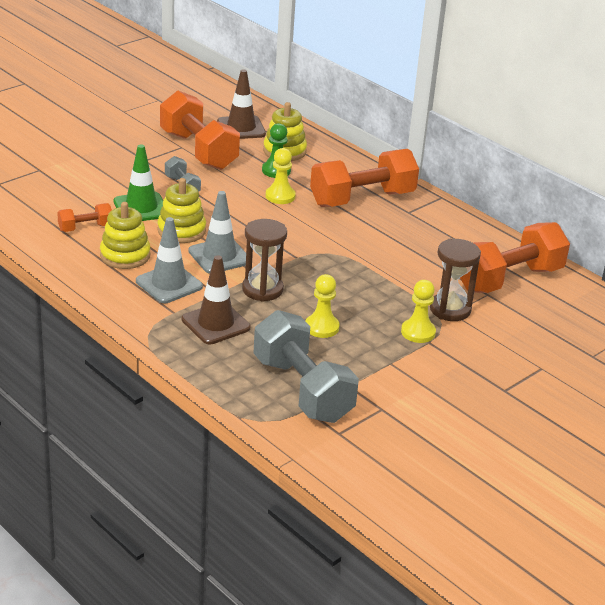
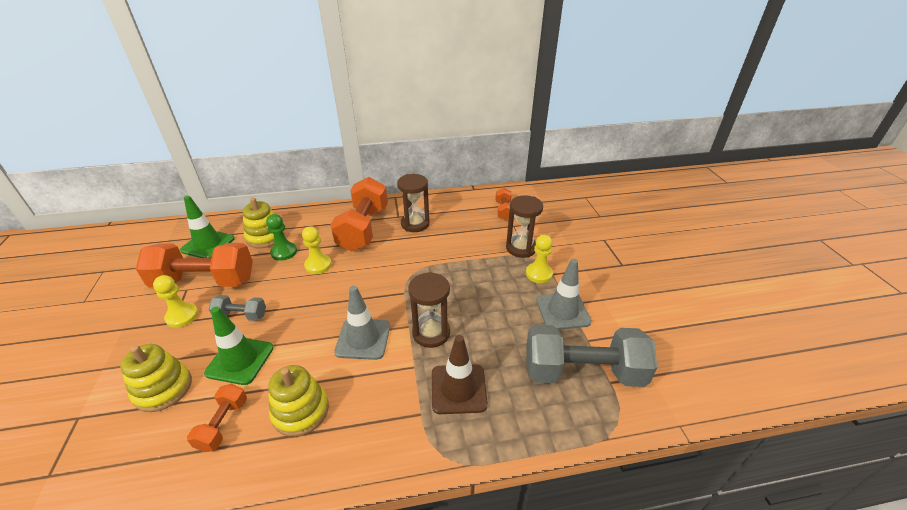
camera: 55 degrees left, 5 degrees up
grey traffic cone [136,217,203,303] -> grey traffic cone moved to [536,259,592,330]
yellow stacking toy [157,178,206,243] -> yellow stacking toy moved to [120,344,192,412]
brown traffic cone [217,69,266,139] -> green traffic cone [180,196,235,258]
yellow pawn [305,274,340,338] -> yellow pawn moved to [153,275,198,328]
orange dumbbell [460,222,570,293] -> orange dumbbell [495,188,512,221], size x0.48
none -> brown hourglass [397,174,430,232]

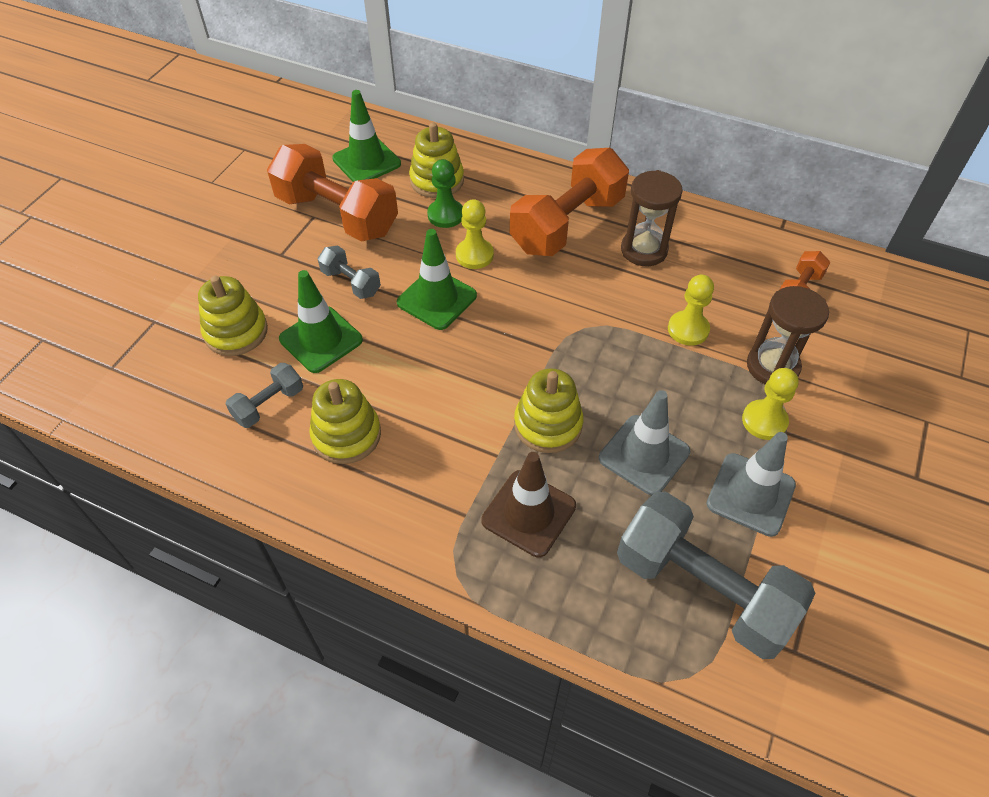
camera: 35 degrees right, 15 degrees up
yellow pawn [153,275,198,328] -> yellow pawn moved to [668,275,714,346]
orange dumbbell [187,384,247,452] -> grey dumbbell [225,363,303,428]
grey traffic cone [334,286,390,360] -> grey traffic cone moved to [599,390,690,496]
brown hourglass [408,272,450,348] -> yellow stacking toy [514,368,584,453]
none -> green traffic cone [397,229,477,330]

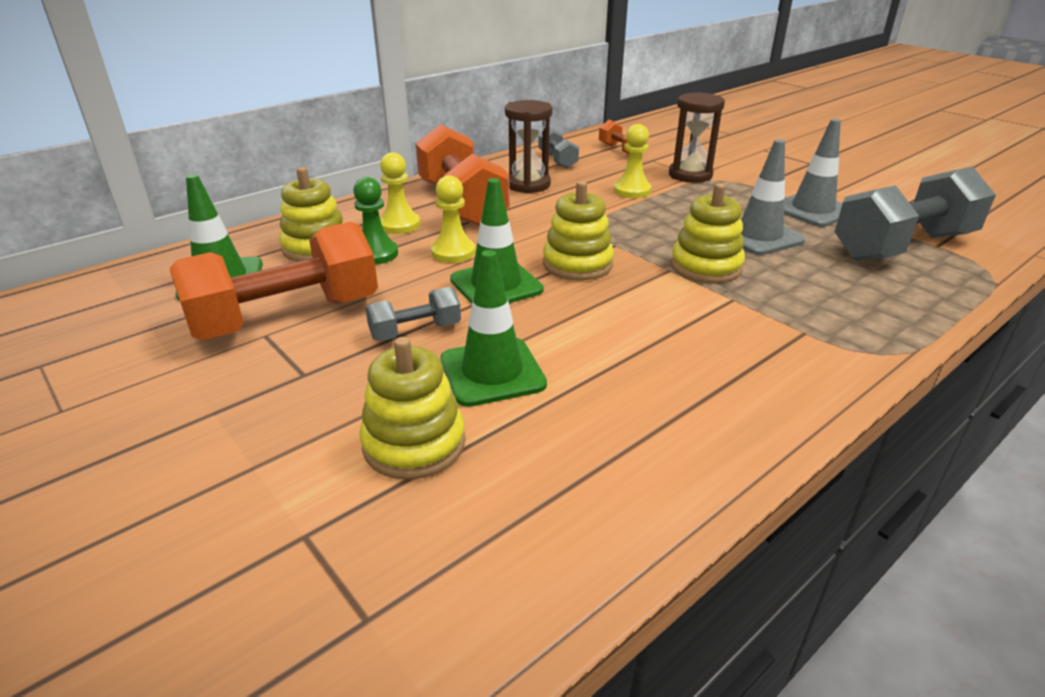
camera: 65 degrees left, 20 degrees down
grey dumbbell [225,363,303,428] -> grey dumbbell moved to [538,127,579,169]
yellow stacking toy [309,379,381,464] -> yellow stacking toy moved to [543,181,614,280]
brown traffic cone [481,452,576,557] -> none
yellow pawn [742,368,799,440] -> yellow pawn moved to [380,152,420,234]

